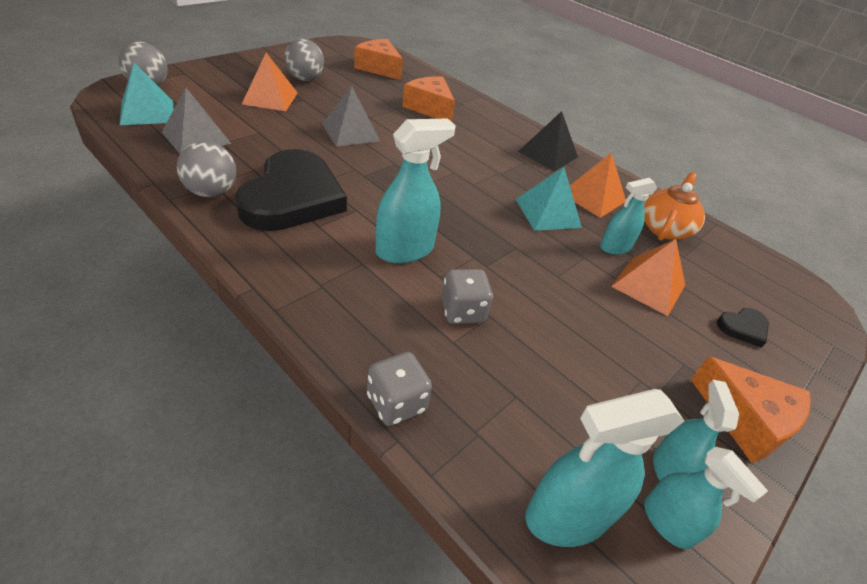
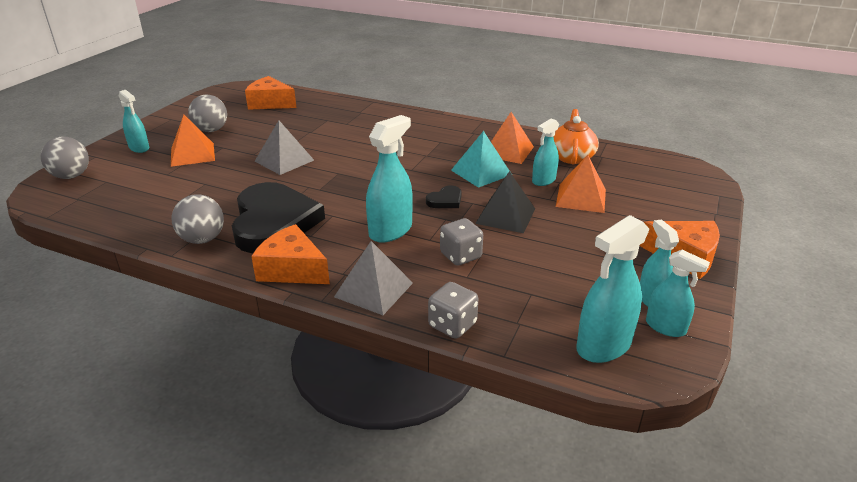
camera: 15 degrees left, 10 degrees down
turquoise pyramid [120,63,174,125] -> none
grey pyramid [162,88,231,154] -> grey pyramid moved to [334,241,413,315]
orange cheese [402,76,455,122] -> orange cheese moved to [251,224,330,284]
black pyramid [518,111,578,171] -> black pyramid moved to [475,171,535,233]
black heart [717,308,769,348] -> black heart moved to [426,185,462,208]
none -> turquoise spray bottle [119,90,149,153]

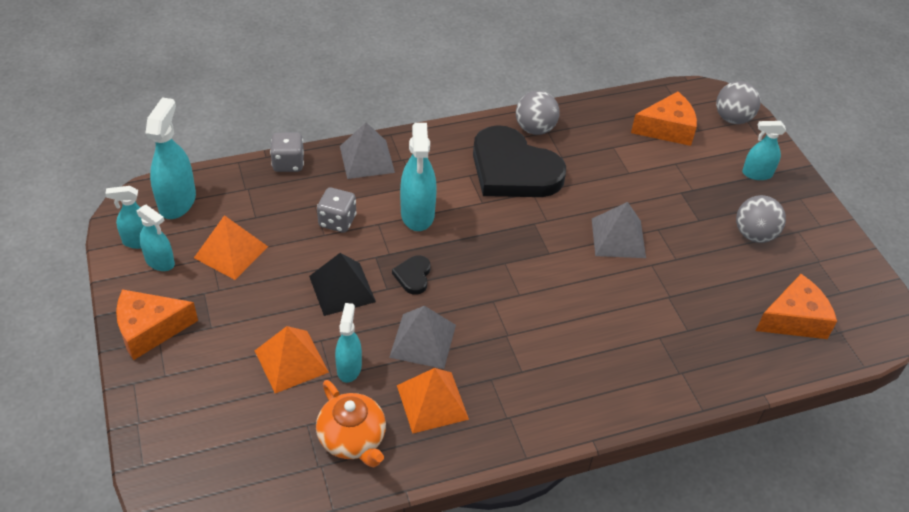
camera: 135 degrees right, 15 degrees up
orange pyramid [171,115,215,167] -> orange pyramid moved to [194,215,268,280]
orange cheese [251,224,330,284] -> orange cheese moved to [631,92,697,146]
turquoise pyramid [451,131,511,188] -> grey pyramid [389,306,456,369]

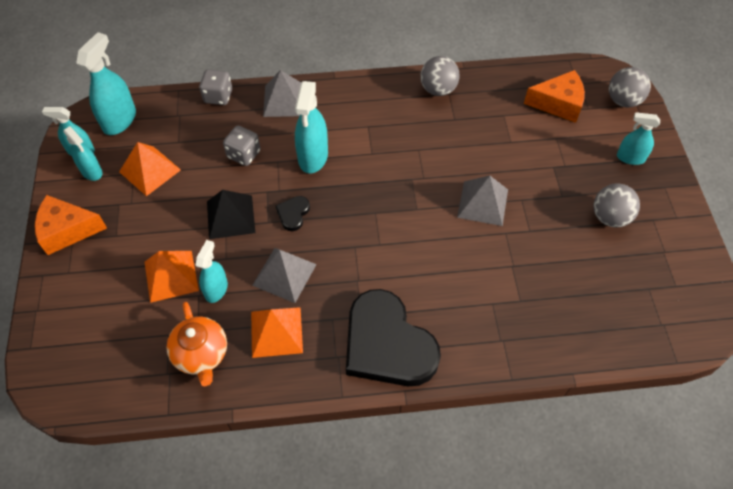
camera: 15 degrees right, 10 degrees up
black heart [473,125,566,197] -> black heart moved to [346,289,441,386]
orange cheese [756,274,837,339] -> none

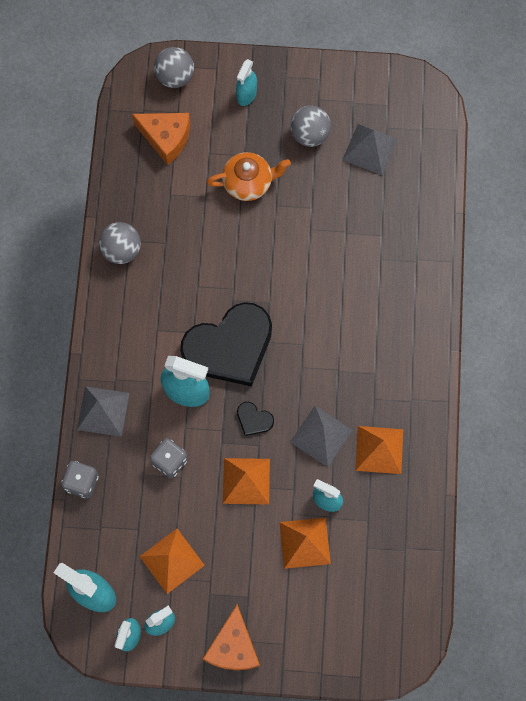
camera: 80 degrees left, 15 degrees up
orange teapot [166,302,227,386] -> orange teapot moved to [207,152,291,201]
black pyramid [207,190,255,239] -> orange pyramid [223,458,270,504]
black heart [346,289,441,386] -> black heart moved to [180,302,272,387]
grey pyramid [457,176,508,226] -> grey pyramid moved to [342,124,398,175]
orange cheese [524,70,585,123] -> orange cheese turned 105 degrees clockwise [132,113,190,165]

